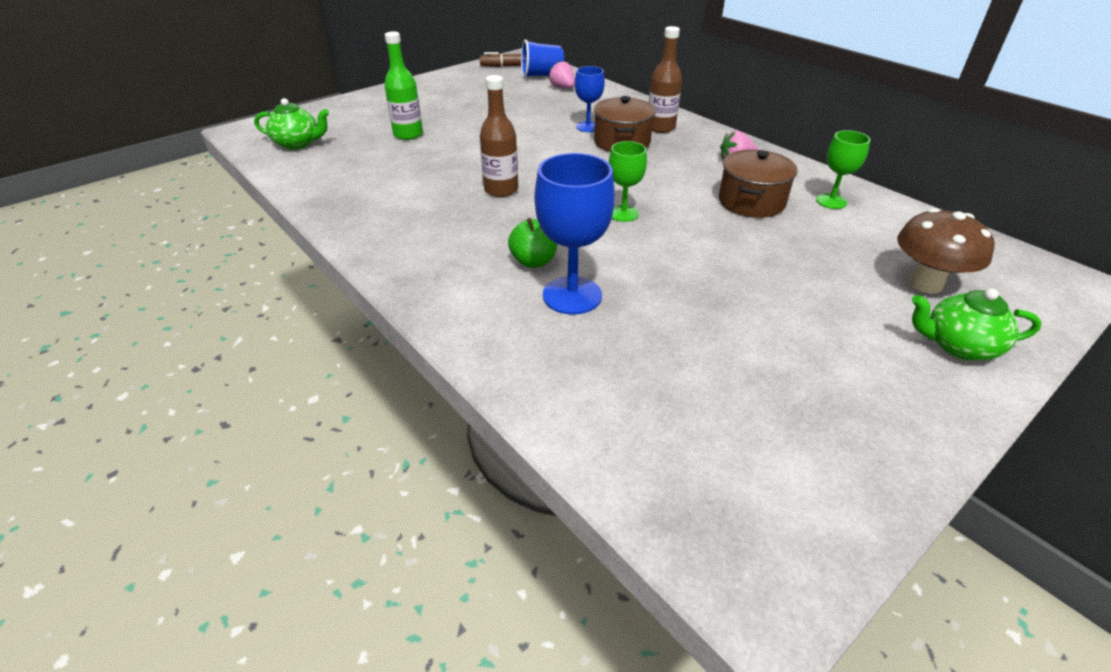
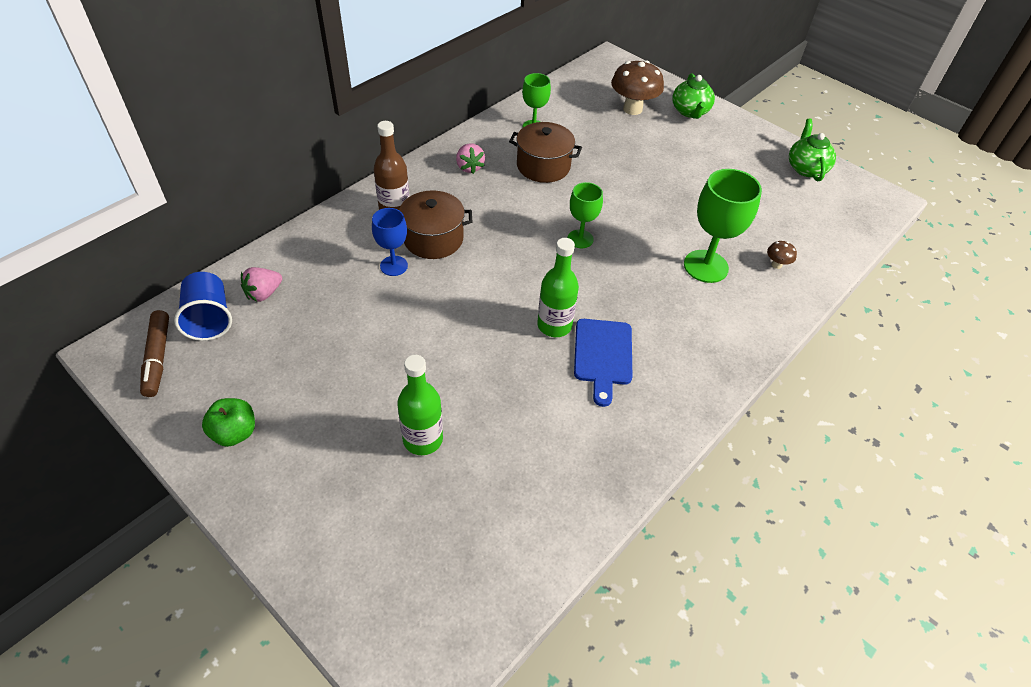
camera: 100 degrees left, 10 degrees up
green teapot [254,98,329,150] -> green teapot moved to [789,119,836,181]
brown bottle [480,75,518,197] -> green bottle [537,238,579,337]
green apple [508,218,557,268] -> green apple moved to [202,398,255,447]
blue goblet [535,153,615,315] -> green goblet [684,169,762,283]
none -> blue cutting board [574,319,633,407]
none -> brown mushroom [767,241,797,269]

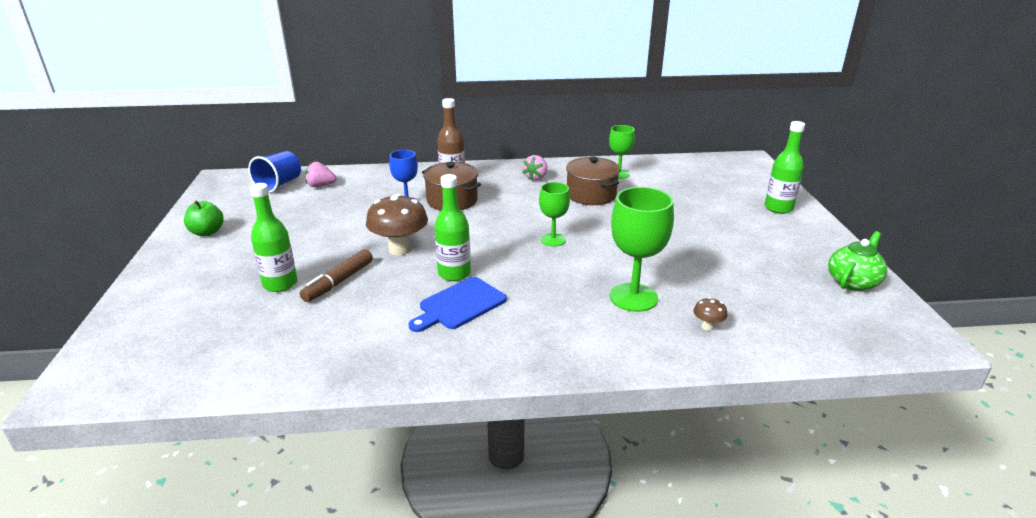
camera: 45 degrees right, 20 degrees down
brown marker [140,310,169,397] -> brown marker moved to [300,249,373,302]
brown mushroom [611,60,664,115] -> brown mushroom moved to [366,194,428,255]
green teapot [672,73,715,119] -> green bottle [765,121,805,214]

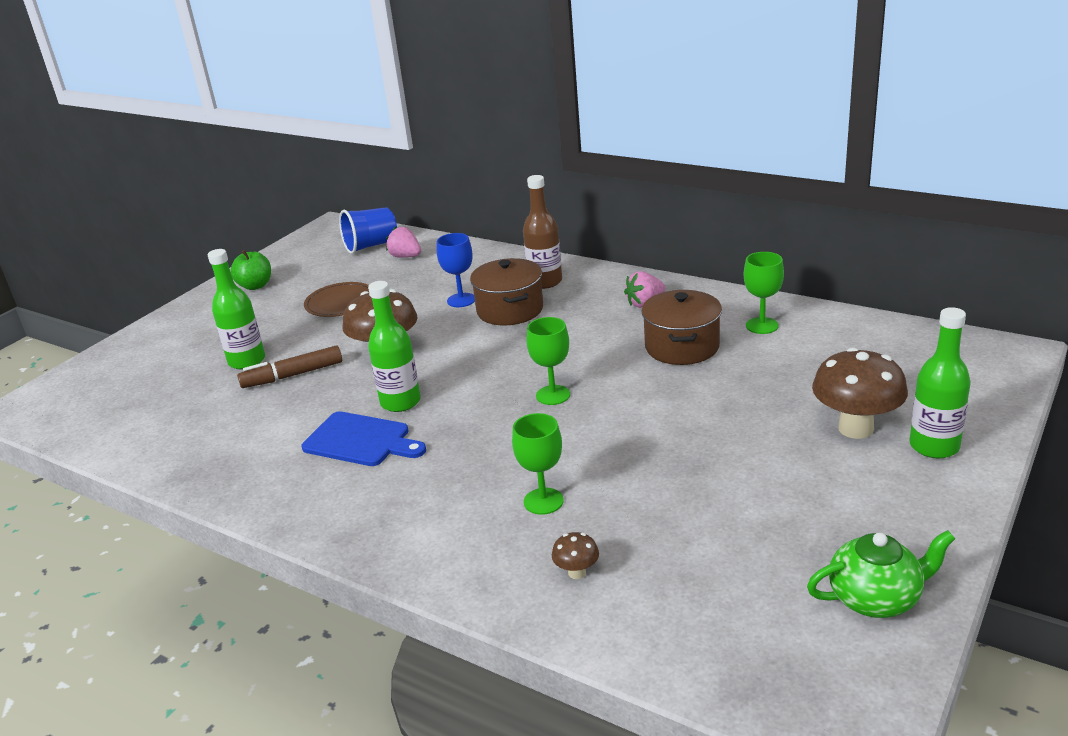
camera: 40 degrees right, 0 degrees up
blue cutting board [409,277,507,332] -> blue cutting board turned 150 degrees counterclockwise [302,411,426,466]
green goblet [610,187,674,312] -> green goblet [512,413,564,515], size x0.60
none -> brown plate [304,282,369,317]
none -> brown mushroom [812,347,908,439]

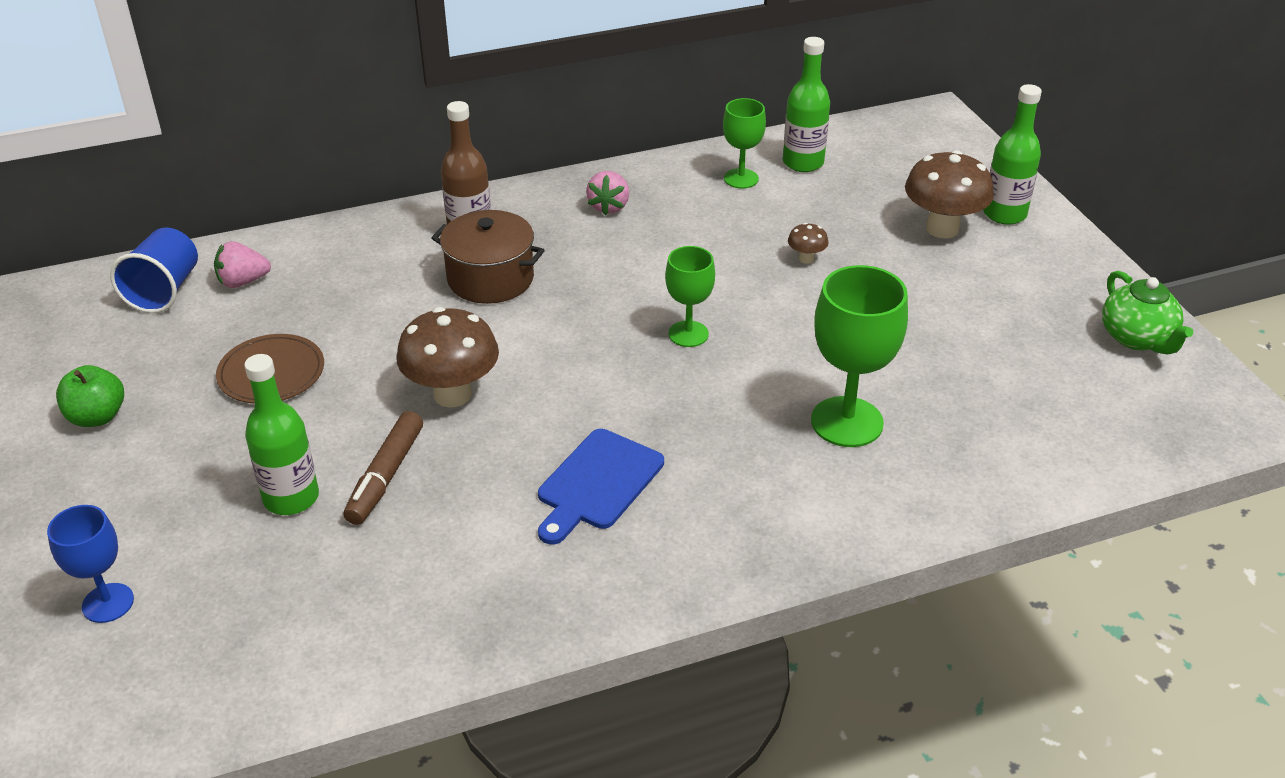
camera: 55 degrees left, 10 degrees up
blue cutting board [302,411,426,466] -> blue cutting board turned 150 degrees clockwise [538,429,664,544]
green bottle [368,281,421,412] -> green bottle moved to [783,37,830,172]
blue goblet [437,233,475,307] -> blue goblet moved to [47,505,134,623]
green goblet [512,413,564,515] -> green goblet [811,265,908,447], size x1.66
brown mushroom [552,532,599,579] -> brown mushroom moved to [788,223,828,264]
brown pot [641,290,722,365] -> none
green teapot [807,530,955,618] -> green teapot turned 135 degrees clockwise [1102,271,1193,355]

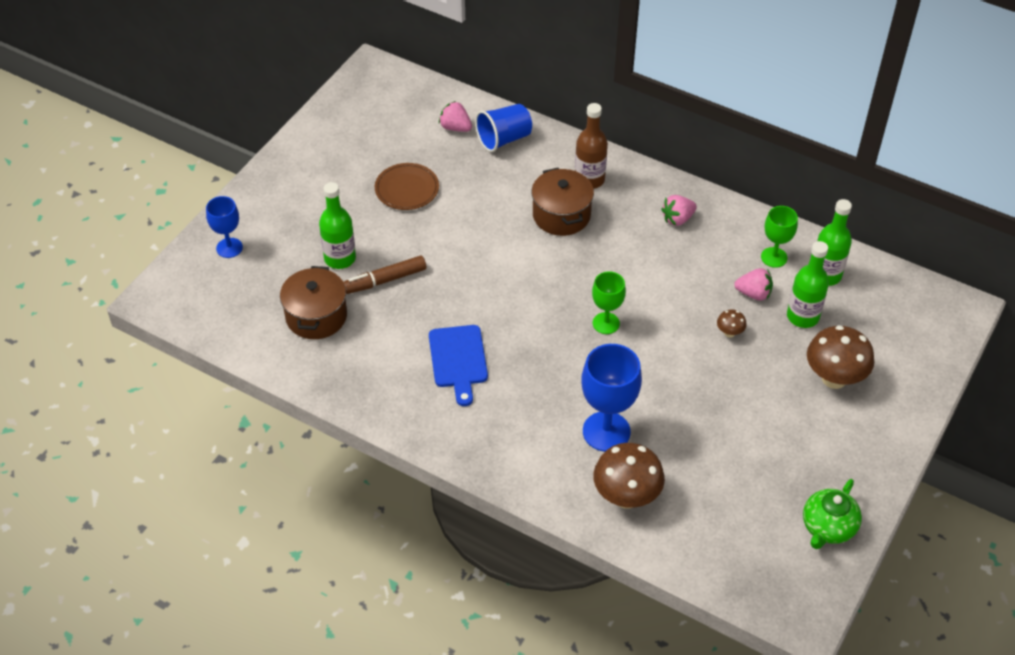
camera: 50 degrees right, 10 degrees up
green apple [56,365,124,427] -> none
blue cup [110,227,198,313] -> blue cup moved to [475,104,532,152]
brown mushroom [396,307,499,407] -> brown mushroom moved to [593,443,665,509]
blue cutting board [538,429,664,544] -> blue cutting board turned 90 degrees counterclockwise [429,325,488,406]
green goblet [811,265,908,447] -> blue goblet [581,344,642,452]
green bottle [983,84,1042,225] -> green bottle moved to [787,241,829,328]
none -> brown pot [280,266,347,339]
none -> pink strawberry [734,268,773,301]

